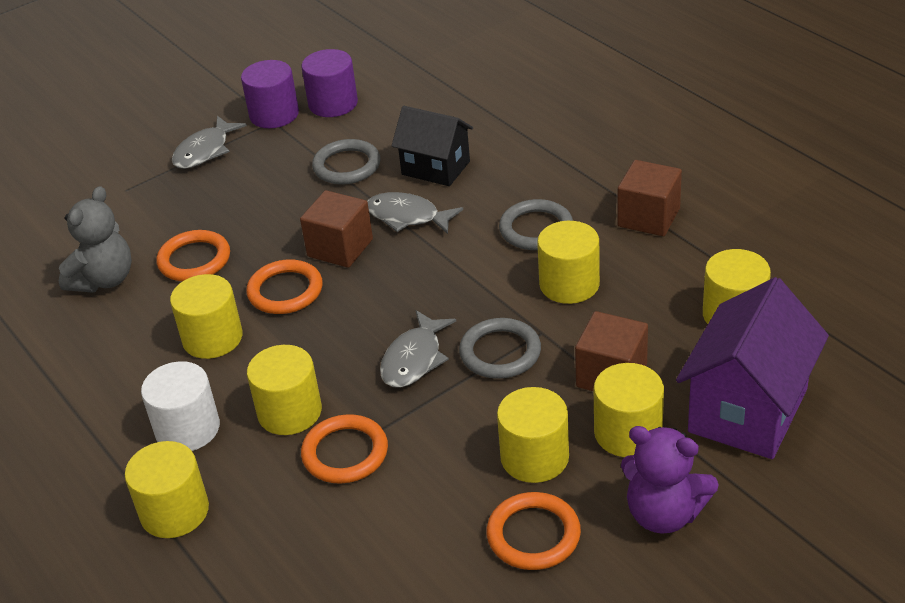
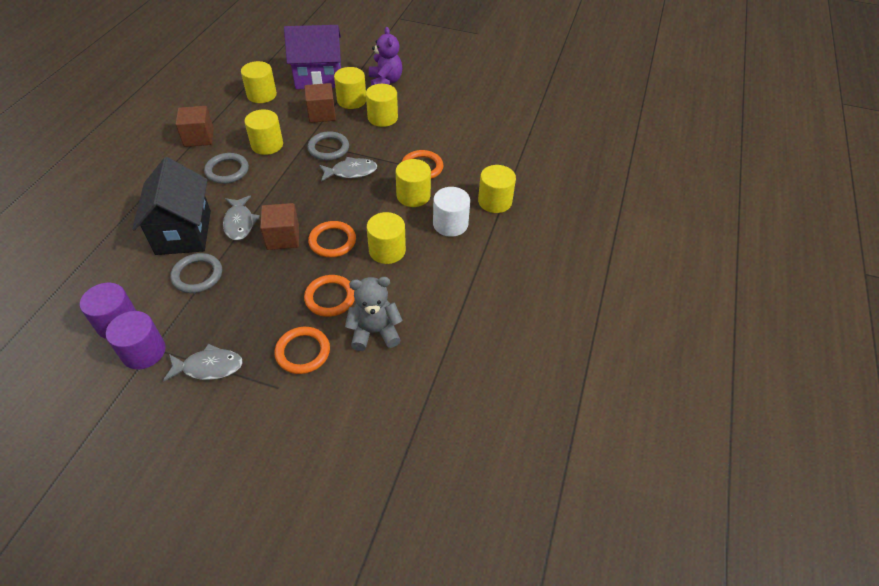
camera: 130 degrees left, 10 degrees up
black house [391,106,473,186] -> black house [132,157,211,255], size x1.54
orange ring [486,492,581,570] -> orange ring moved to [275,327,330,374]

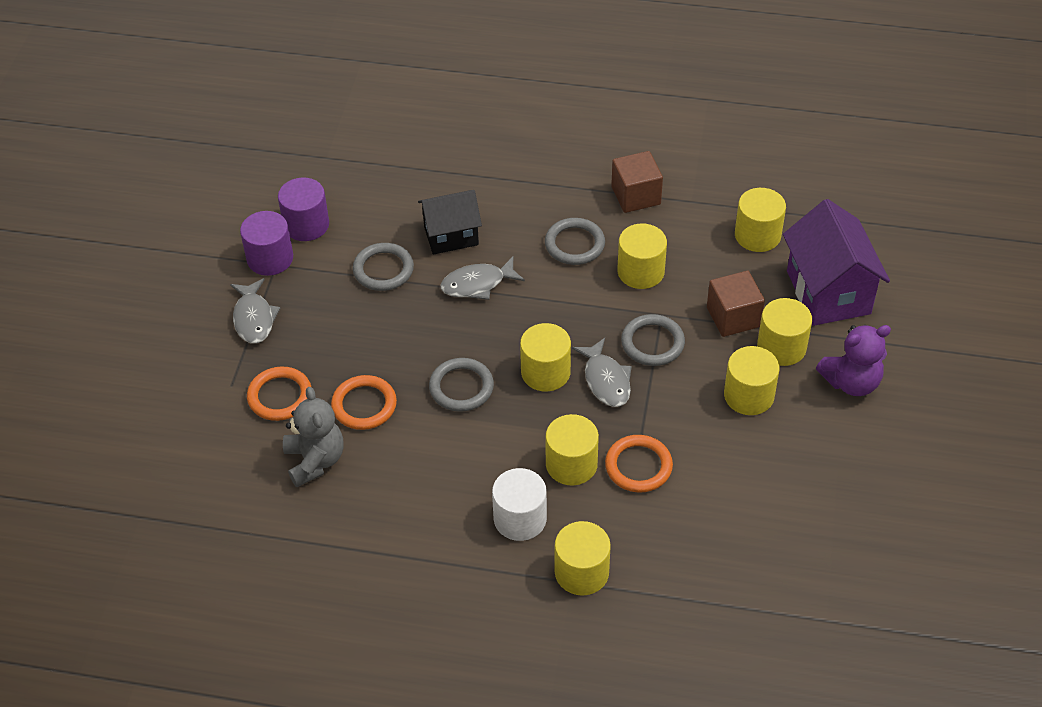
camera: 85 degrees right, 0 degrees up
black house [132,157,211,255] -> black house [418,190,482,254], size x0.65
brown cube [260,203,299,250] -> none
orange ring [308,221,356,258] -> grey ring [429,358,494,412]
yellow cylinder [367,212,406,264] -> yellow cylinder moved to [520,323,571,392]

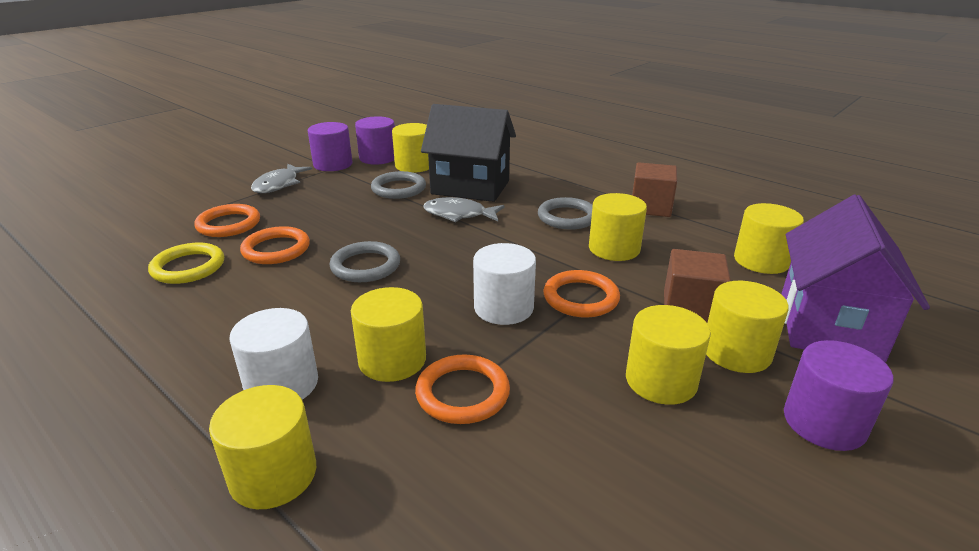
camera: 30 degrees right, 20 degrees down
grey teddy bear [283,387,344,487] -> yellow ring [148,243,224,284]
black house [418,190,482,254] -> black house [421,104,516,202], size x1.54
yellow cylinder [520,323,571,392] -> yellow cylinder moved to [392,123,429,173]
grey fish [572,338,632,407] -> white cylinder [473,243,536,325]
grey ring [621,314,685,366] -> orange ring [544,270,620,318]
purple teddy bear [816,325,891,396] -> purple cylinder [784,340,894,451]

